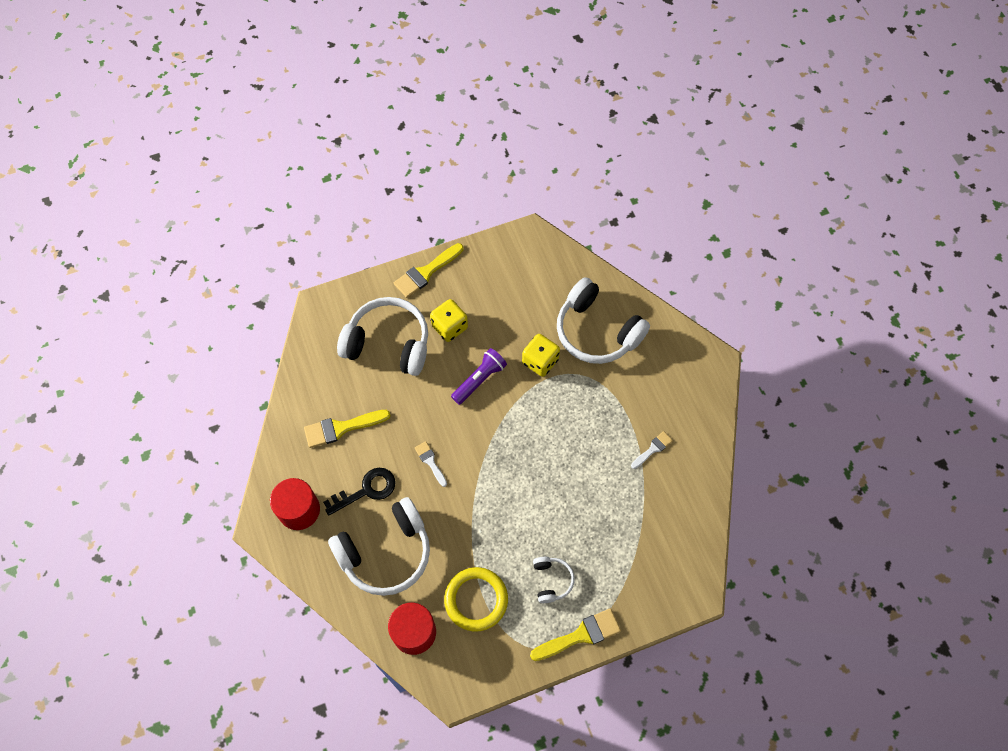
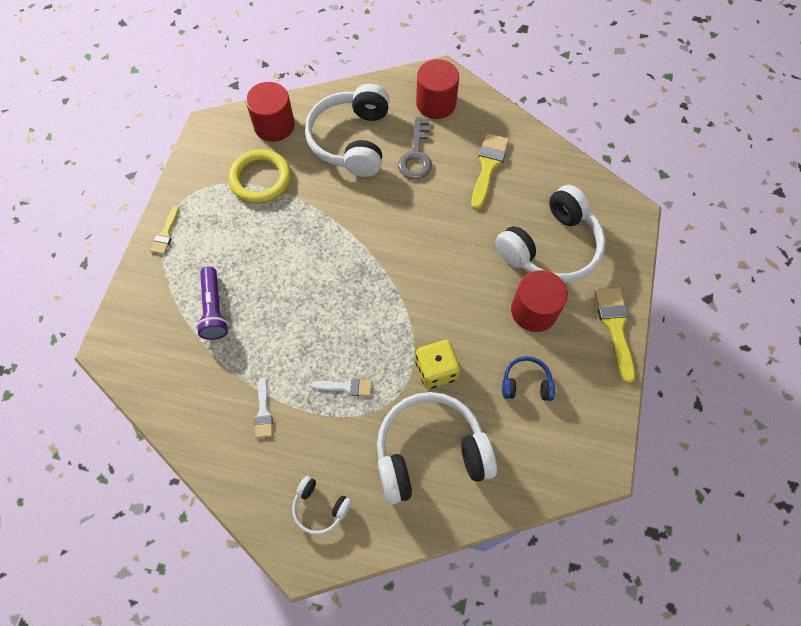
camera: 125 degrees right, 0 degrees up
black key [323,468,395,516] -> grey key [398,117,432,180]
white brush [415,441,447,487] -> white brush moved to [311,378,372,396]
yellow dice [430,299,468,342] -> red cylinder [511,270,568,332]
purple flashlight [451,348,507,405] -> purple flashlight moved to [196,267,229,340]
yellow brush [530,608,621,661] -> yellow brush [150,206,179,254], size x0.58
white headphones [533,557,575,603] -> white headphones moved to [292,476,352,535]
none -> blue headphones [502,356,555,401]

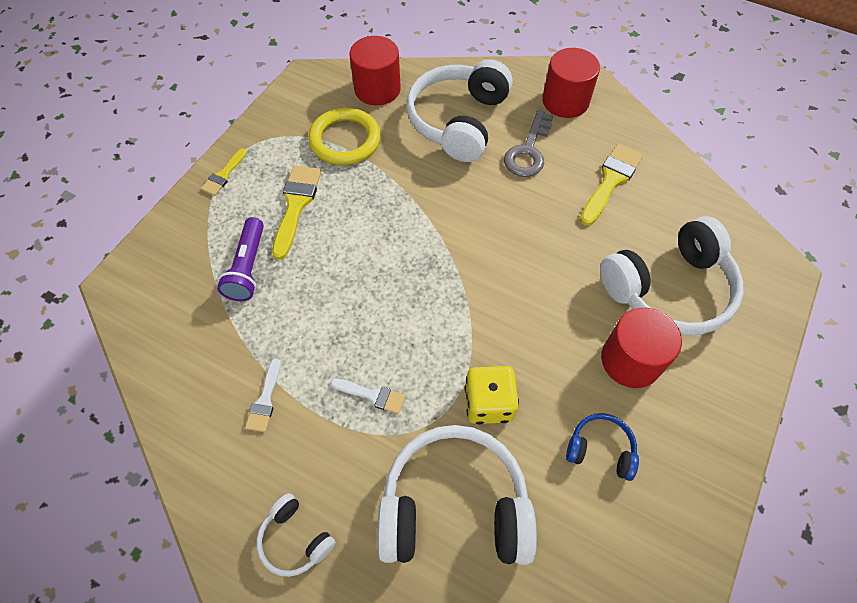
camera: 15 degrees right, 5 degrees down
yellow brush [594,287,635,383] -> yellow brush moved to [272,165,321,260]

